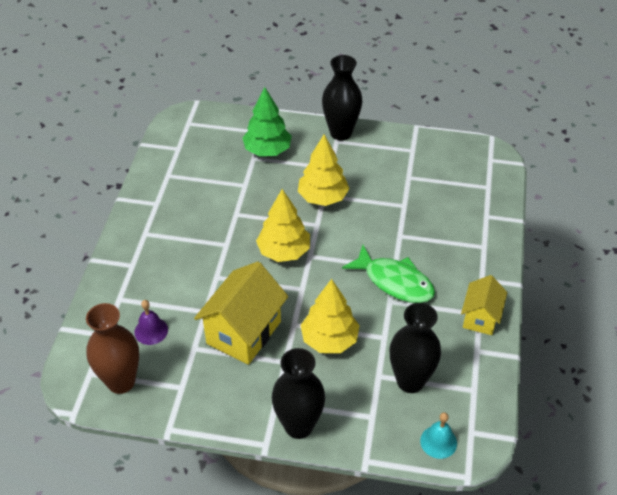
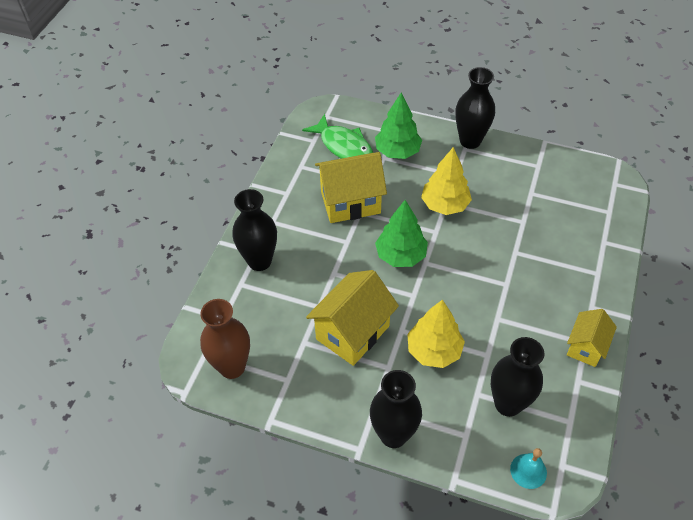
camera: 10 degrees right, 5 degrees up
purple bell [134,300,168,345] -> none
yellow tree [256,189,310,262] -> green tree [375,200,428,267]
green fish [342,245,435,303] -> green fish moved to [302,114,373,159]
none -> black vase [232,189,277,271]
none -> yellow house [315,152,387,223]

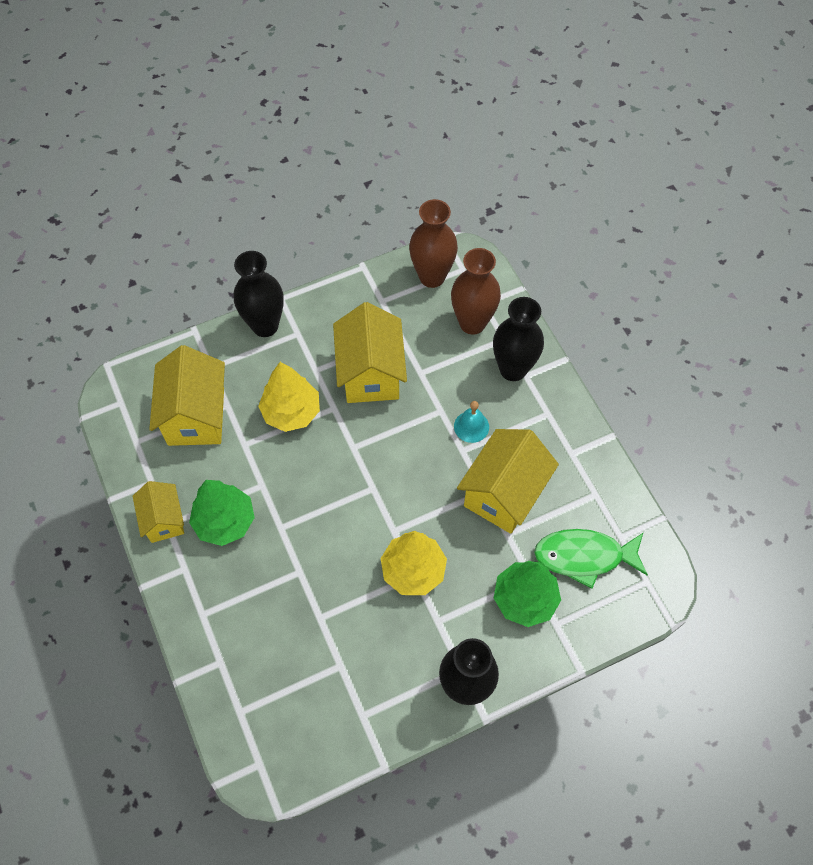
camera: 135 degrees right, 10 degrees up
green tree [375,200,428,267] -> green tree moved to [189,480,255,546]
black vase [491,337,544,417] -> yellow house [149,345,225,446]
turquoise bell [510,448,547,489] -> turquoise bell moved to [454,401,489,443]
none -> brown vase [451,248,501,335]

